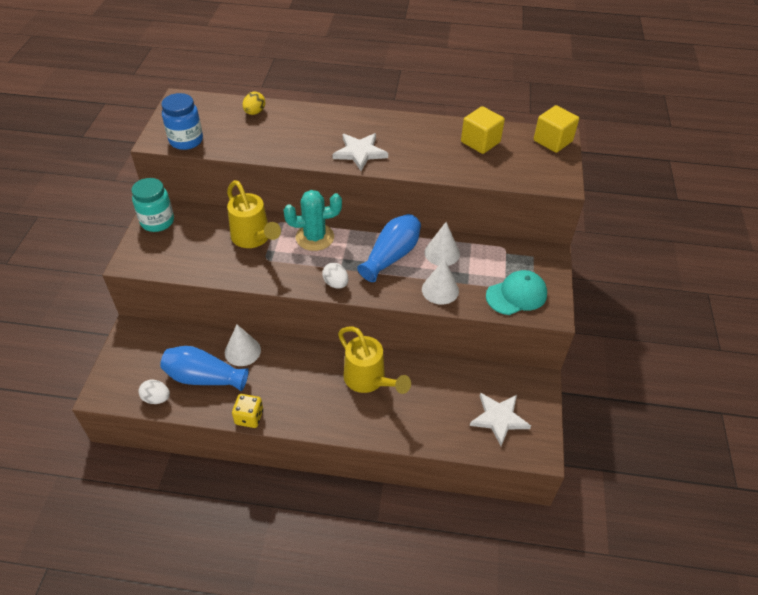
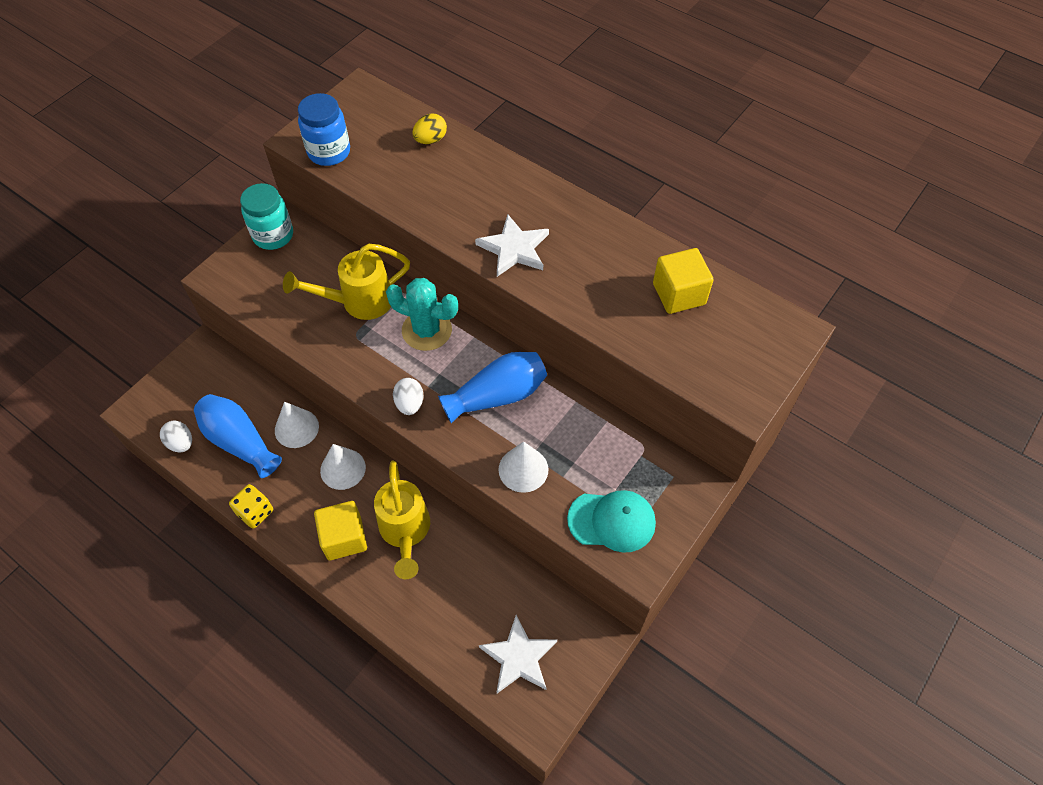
camera: 30 degrees right, 10 degrees up
yellow watering can [227,180,281,248] -> yellow watering can turned 75 degrees clockwise [283,244,410,320]
white cone [424,222,460,266] -> white cone moved to [320,444,366,490]
yellow cube [534,105,579,153] -> yellow cube moved to [314,501,367,560]

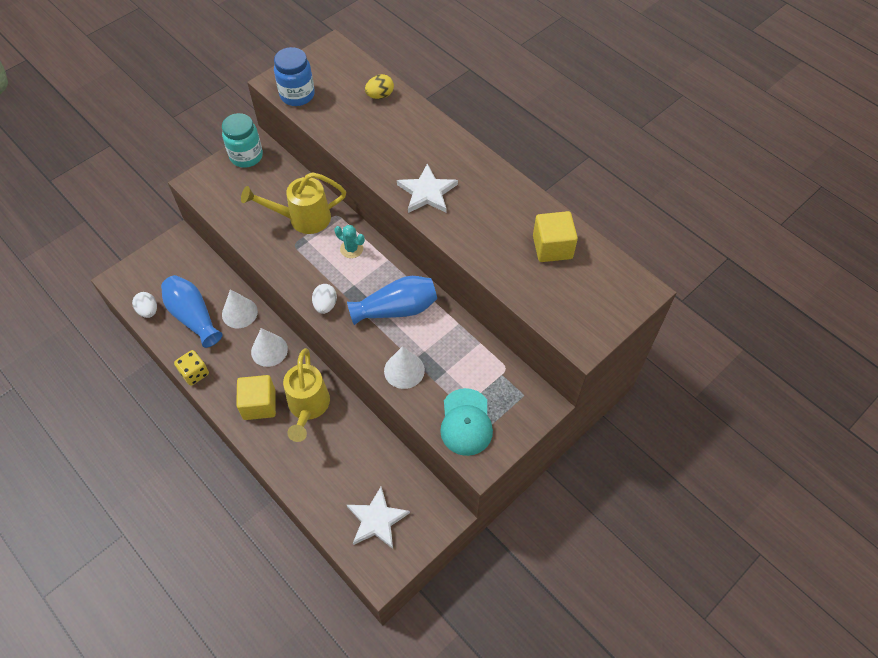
camera: 10 degrees right, 0 degrees up
turquoise cactus [386,278,458,351] -> turquoise cactus [334,225,365,258], size x0.57
turquoise cap [567,490,656,553] -> turquoise cap turned 75 degrees clockwise [440,388,493,456]

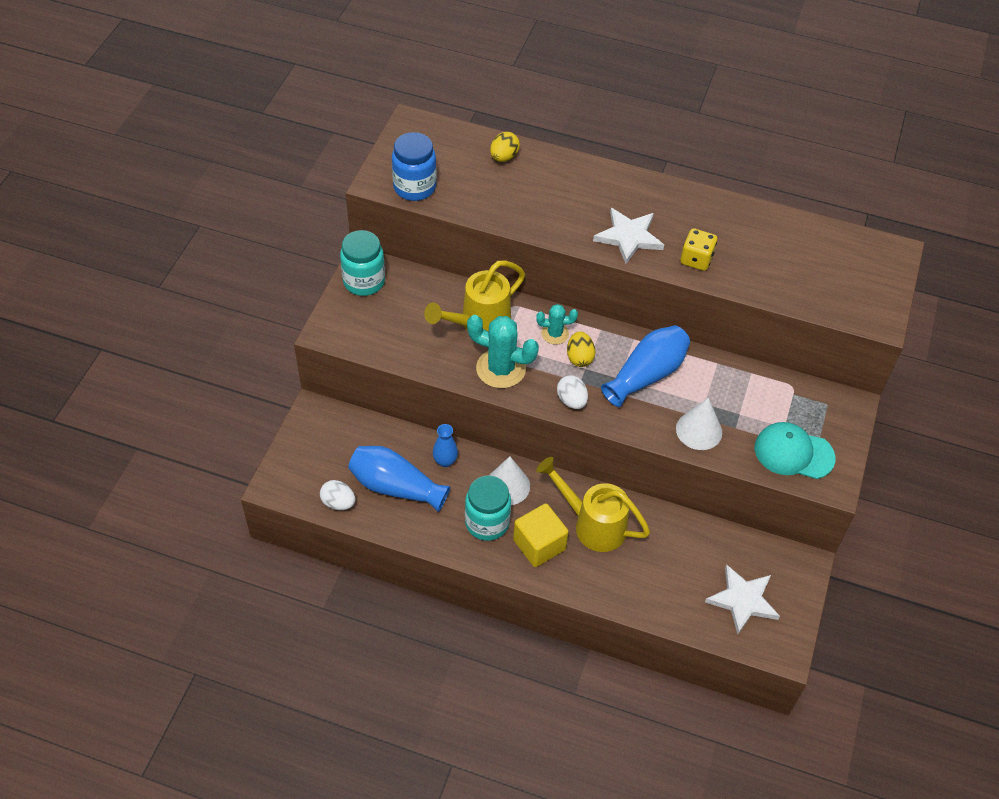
camera: 30 degrees left, 5 degrees down
yellow dice [174,350,209,386] -> yellow dice moved to [680,228,717,271]
white cone [222,289,258,328] -> blue vase [433,424,458,467]
yellow watering can [283,348,330,442] -> yellow watering can turned 150 degrees clockwise [536,457,650,552]
turquoise cap [440,388,493,456] -> turquoise cap turned 135 degrees clockwise [755,422,835,479]
yellow cube [533,211,578,262] -> none
none -> turquoise jar [465,475,511,541]
none -> turquoise cactus [467,315,539,388]
none -> yellow egg [567,332,595,367]

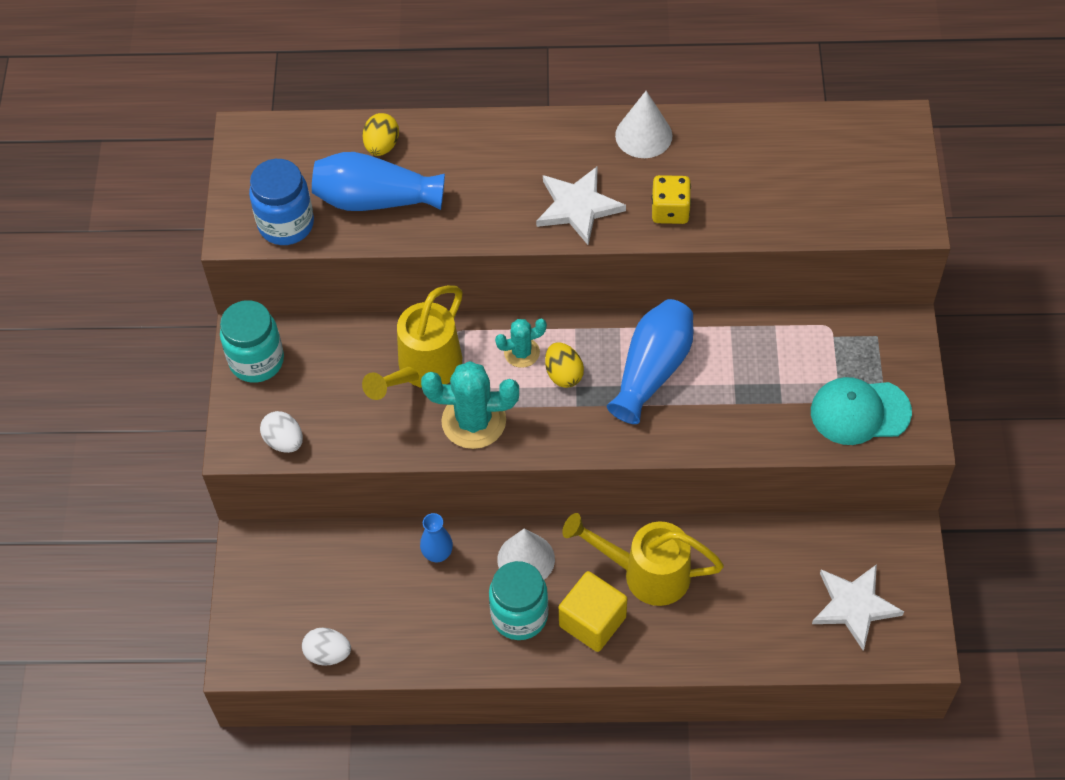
camera: 15 degrees left, 5 degrees up
blue vase [348,446,450,512] -> blue vase moved to [312,152,445,211]
white egg [557,375,588,409] -> white egg moved to [260,411,303,453]
white cone [676,398,722,450] -> white cone moved to [615,91,672,158]

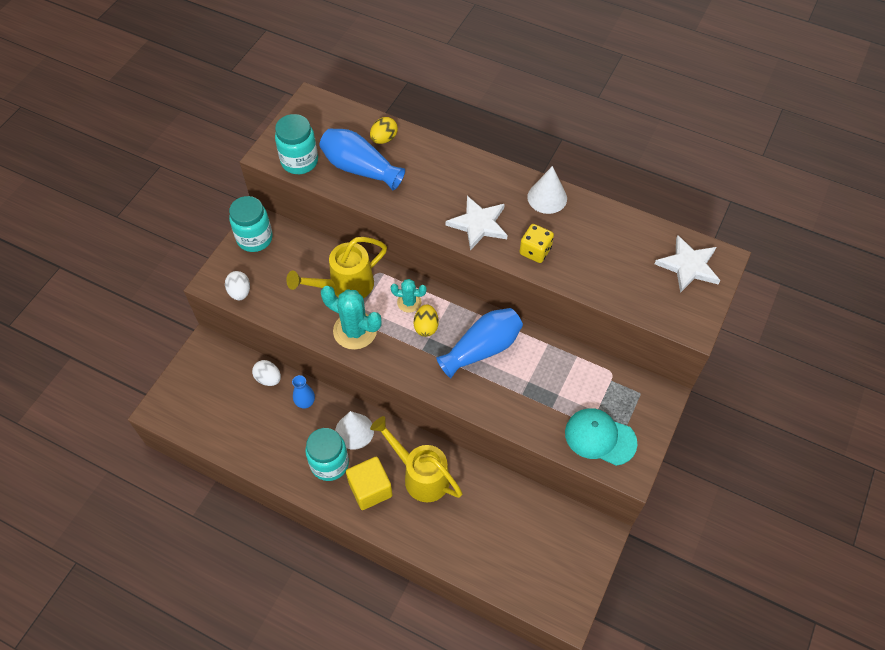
camera: 25 degrees right, 0 degrees up
blue jar [249,159,314,245] -> turquoise jar [275,114,318,174]
white egg [302,628,351,666] -> white egg moved to [252,360,281,386]
white star [812,564,904,651] -> white star moved to [655,235,720,293]

